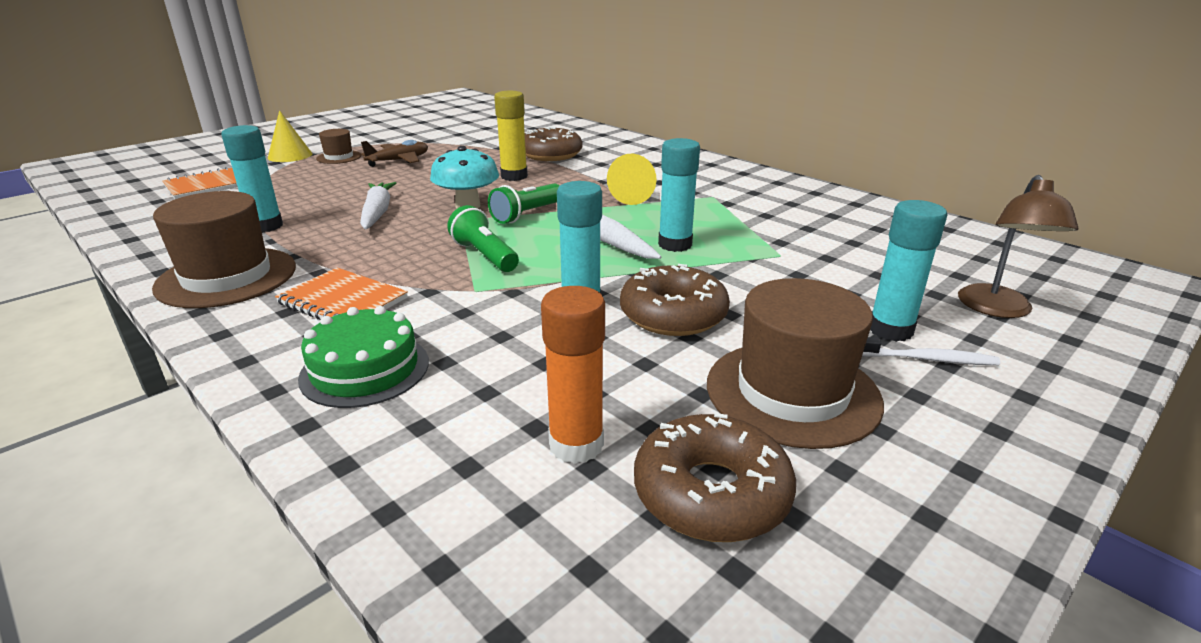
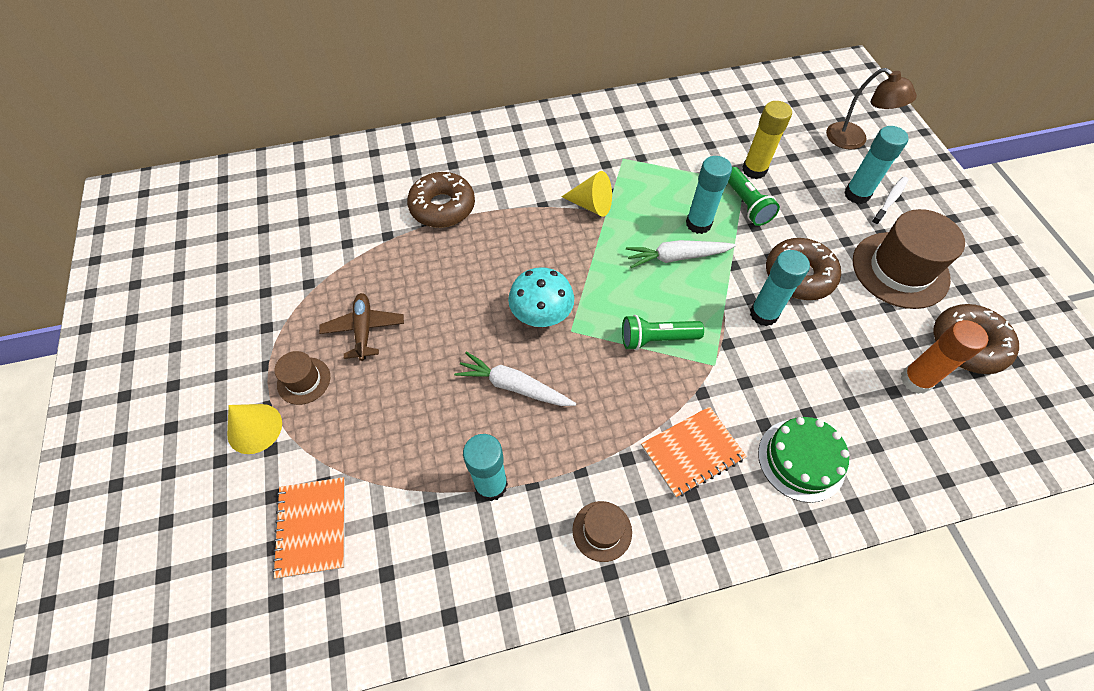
camera: 60 degrees left, 30 degrees up
brown hat [152,191,296,308] -> brown hat [573,501,632,562], size x0.50
green flashlight [488,183,560,224] -> green flashlight moved to [728,167,780,226]
yellow glue stick [494,91,528,181] -> yellow glue stick moved to [742,101,792,179]

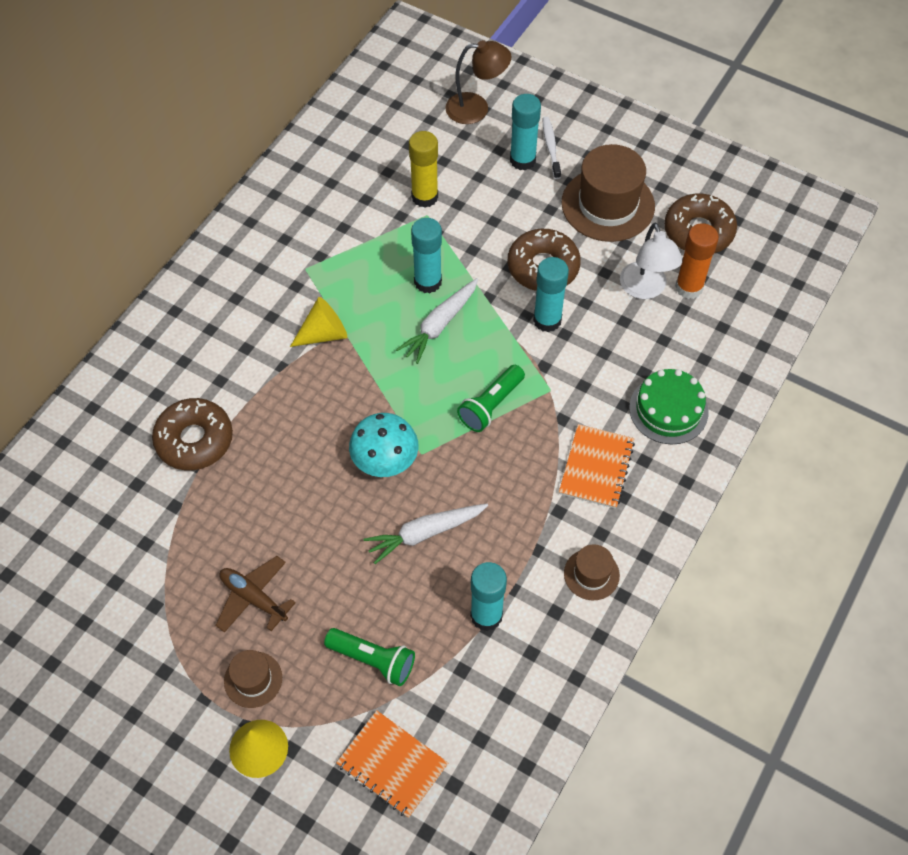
camera: 45 degrees left, 0 degrees up
green flashlight [728,167,780,226] -> green flashlight moved to [324,628,415,686]
none -> white lamp [620,223,683,299]

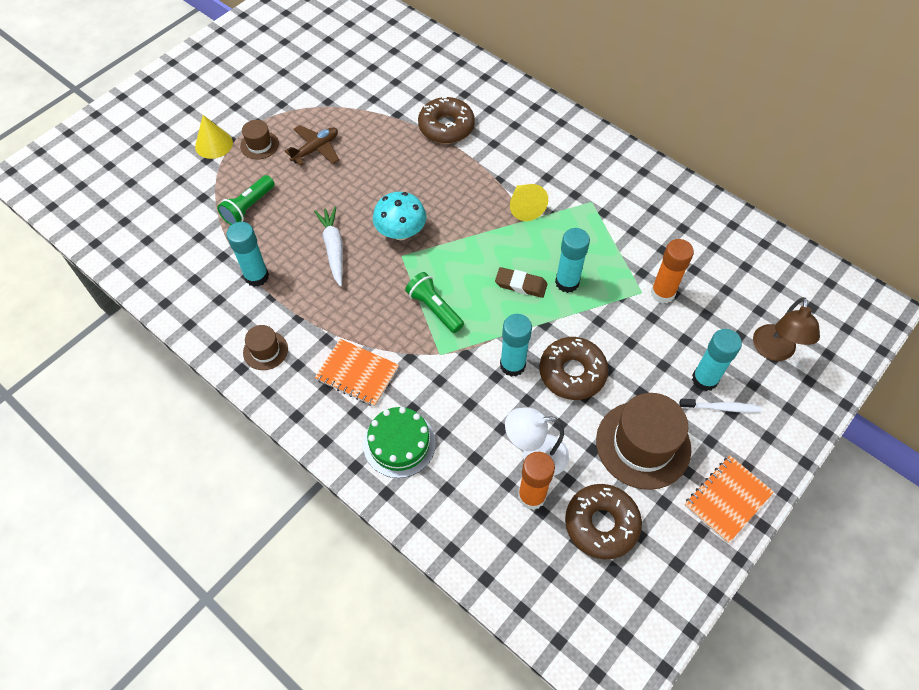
camera: 100 degrees right, 0 degrees up
orange notebook [336,710,448,818] -> orange notebook moved to [684,456,774,544]
white carrot [396,278,478,364] -> brown eraser [495,267,547,298]
yellow glue stick [409,131,438,208] -> orange glue stick [651,239,694,304]

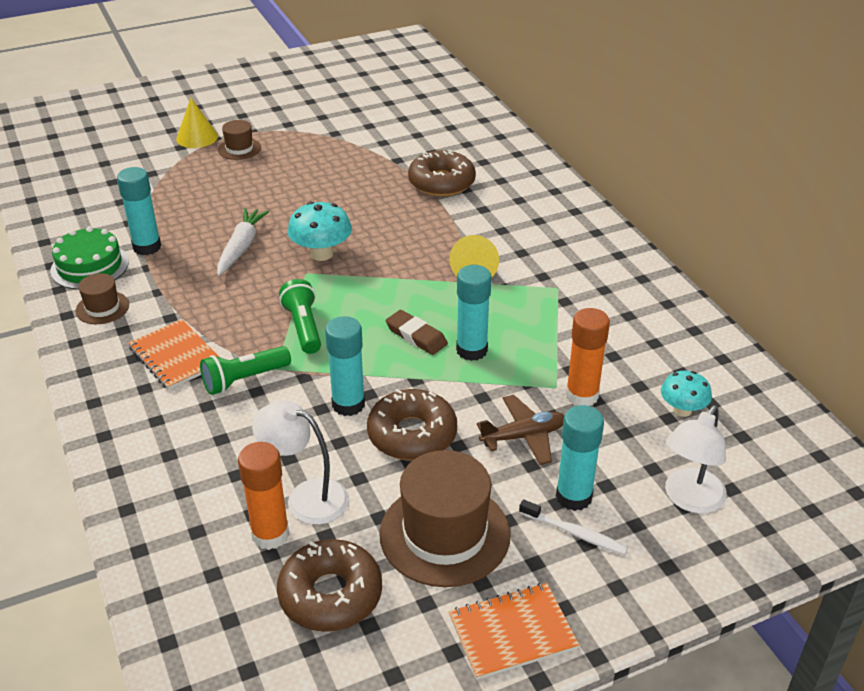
camera: 25 degrees right, 20 degrees down
green flashlight [217,175,275,225] -> green flashlight moved to [200,346,291,395]
brown plane [285,125,339,166] -> brown plane moved to [477,395,564,465]
green cake [363,407,436,478] -> green cake moved to [51,226,129,290]
brown lamp [753,297,820,361] -> white lamp [665,405,727,513]
none -> turquoise mushroom [661,371,712,417]

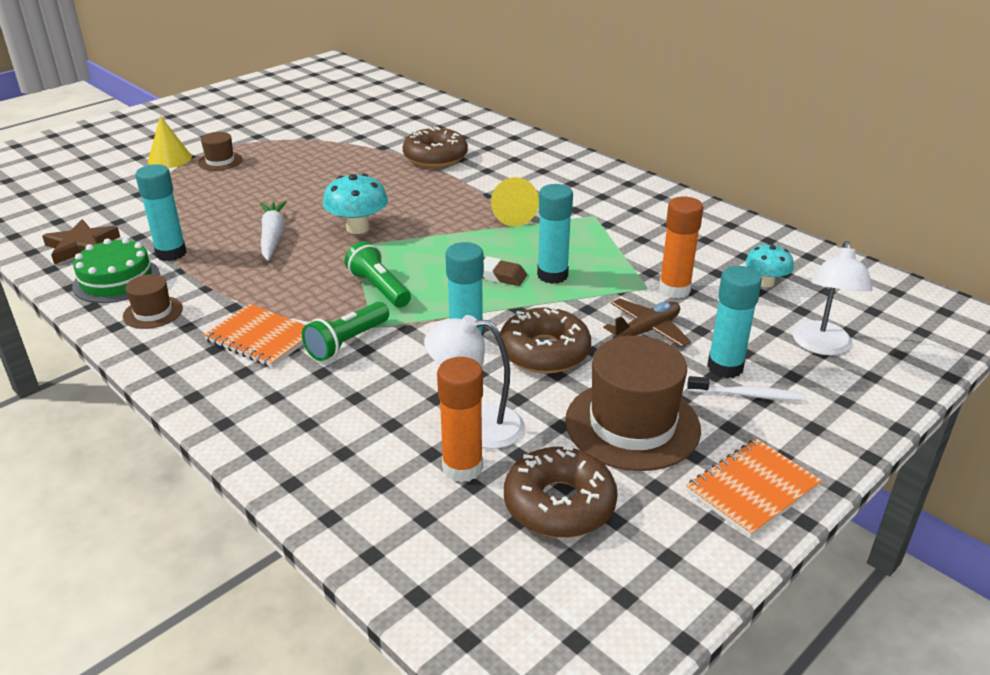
camera: 20 degrees left, 5 degrees down
none -> brown star [42,219,120,265]

